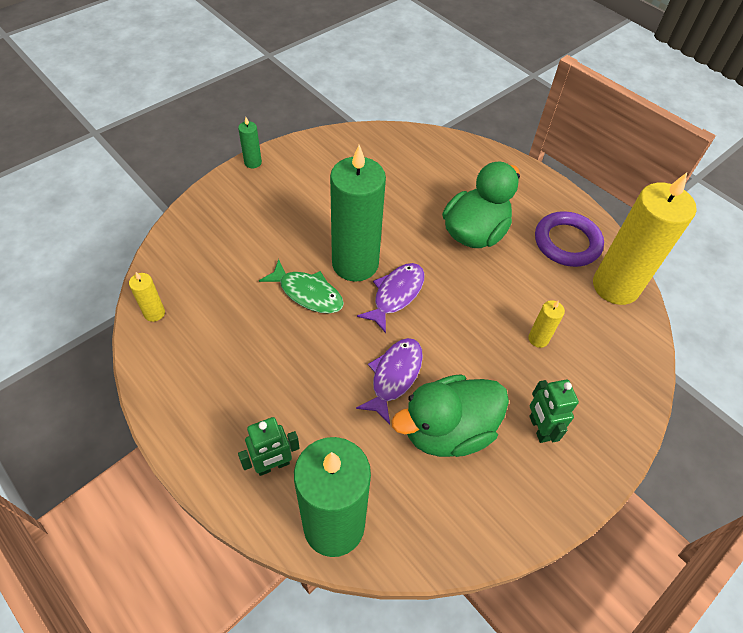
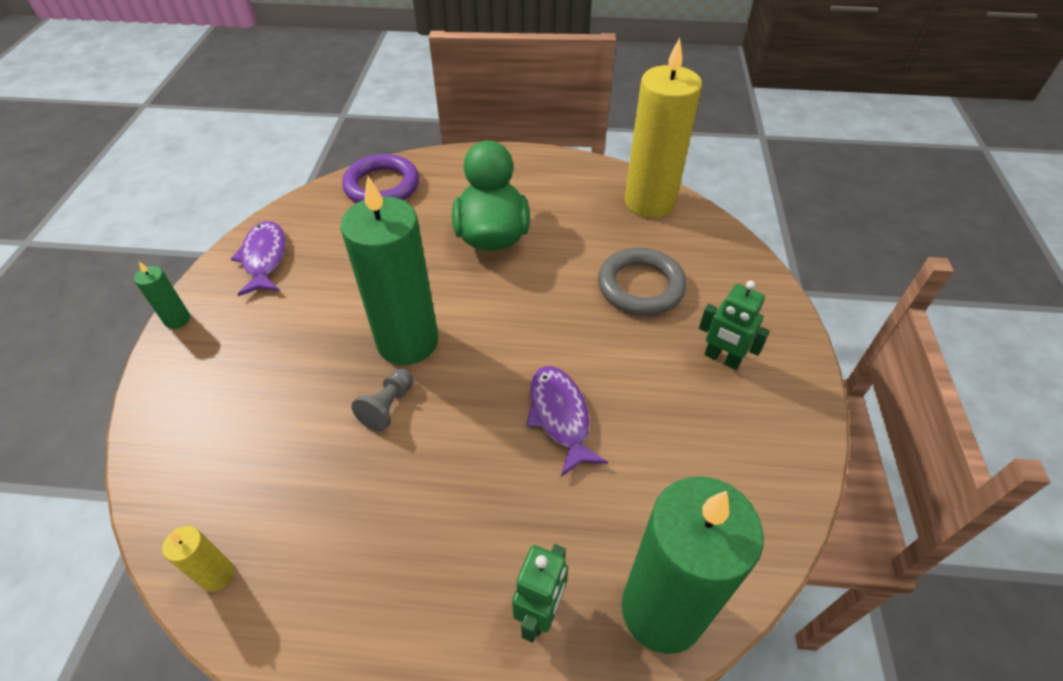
camera: 40 degrees left, 5 degrees down
green fish [259,259,344,314] -> grey pawn [351,369,413,432]
purple fish [357,263,425,333] -> purple fish moved to [231,221,286,296]
green duck [391,374,509,457] -> none
yellow candle [528,300,565,348] -> grey ring [598,247,687,315]
purple ring [535,211,604,267] -> purple ring moved to [342,154,419,203]

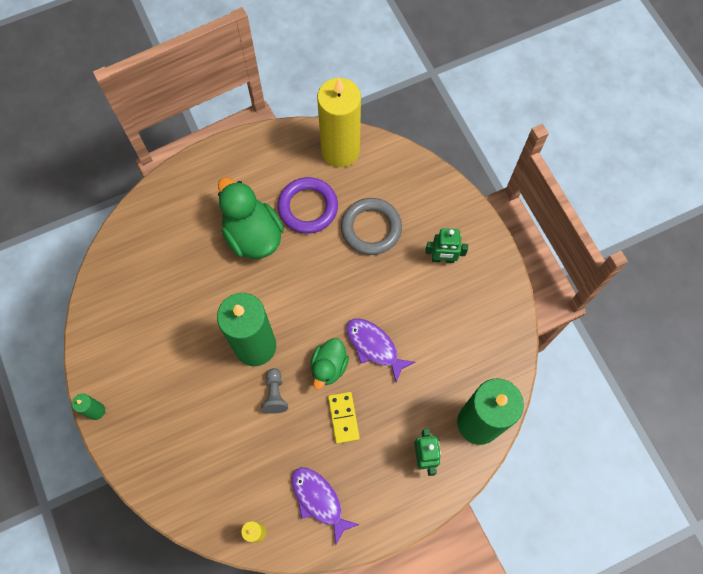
camera: 30 degrees left, 20 degrees up
purple fish [231,221,286,296] -> purple fish moved to [291,467,360,545]
purple ring [342,154,419,203] -> purple ring moved to [278,177,338,234]
none -> green duck [311,338,349,390]
none -> yellow domino [328,392,360,444]

